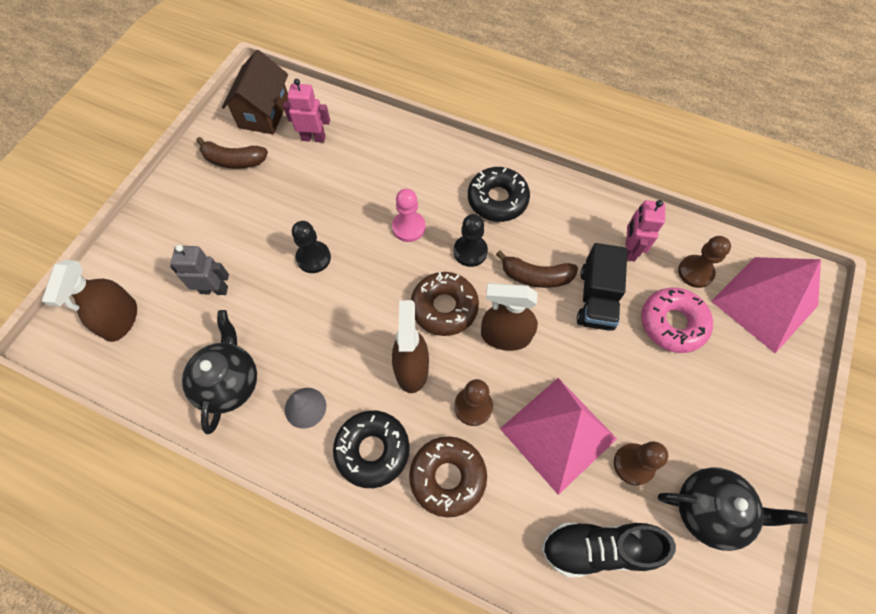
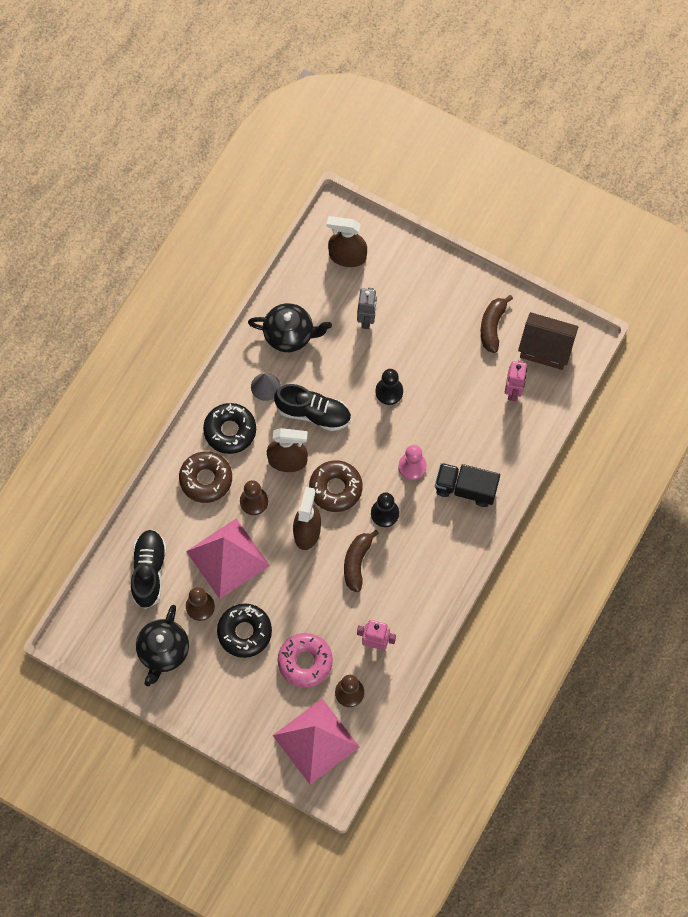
camera: 95 degrees right, 5 degrees up
black donut [468,167,530,222] -> black donut moved to [217,603,272,658]
black truck [577,243,627,331] -> black truck moved to [435,463,500,507]
none -> black shoe [274,384,351,431]

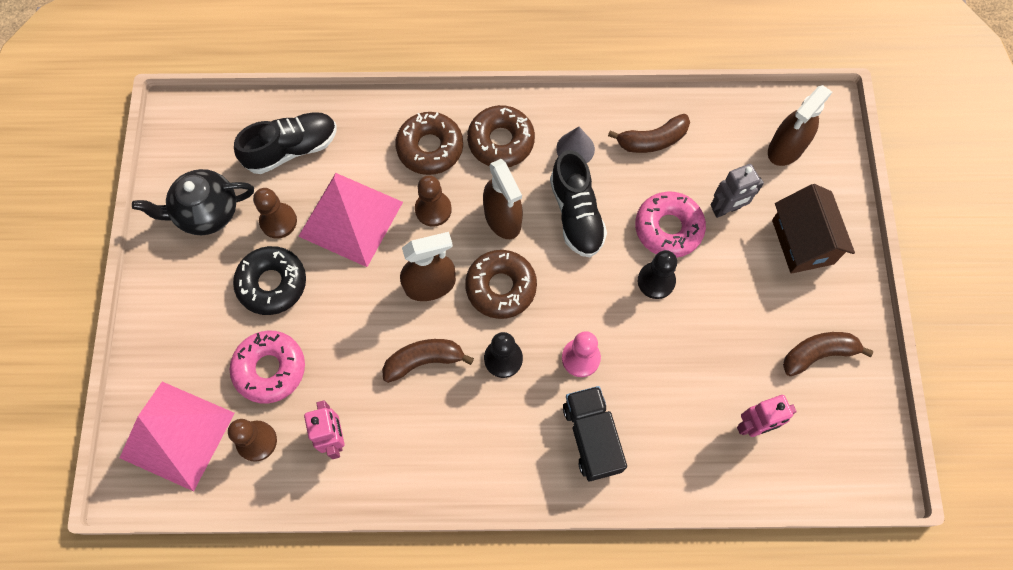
camera: 60 degrees right, 0 degrees up
black donut [203,403,256,454] -> brown donut [467,105,535,167]
black teapot [248,303,332,352] -> brown banana [608,114,690,153]
brown spray bottle [327,216,367,267] -> brown spray bottle turned 120 degrees counterclockwise [768,85,832,166]
brown house [518,312,579,370] -> brown house moved to [772,184,855,274]
none -> pink donut [635,191,706,258]

